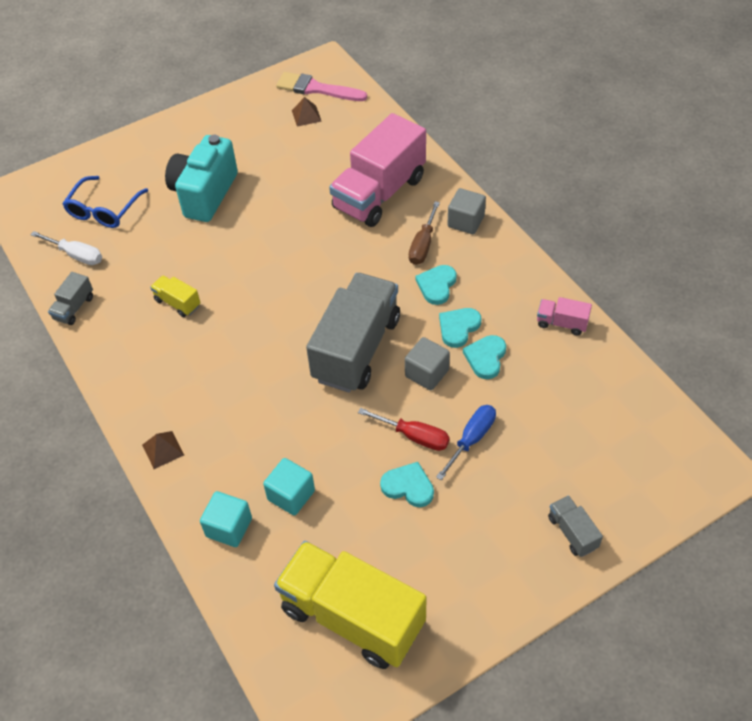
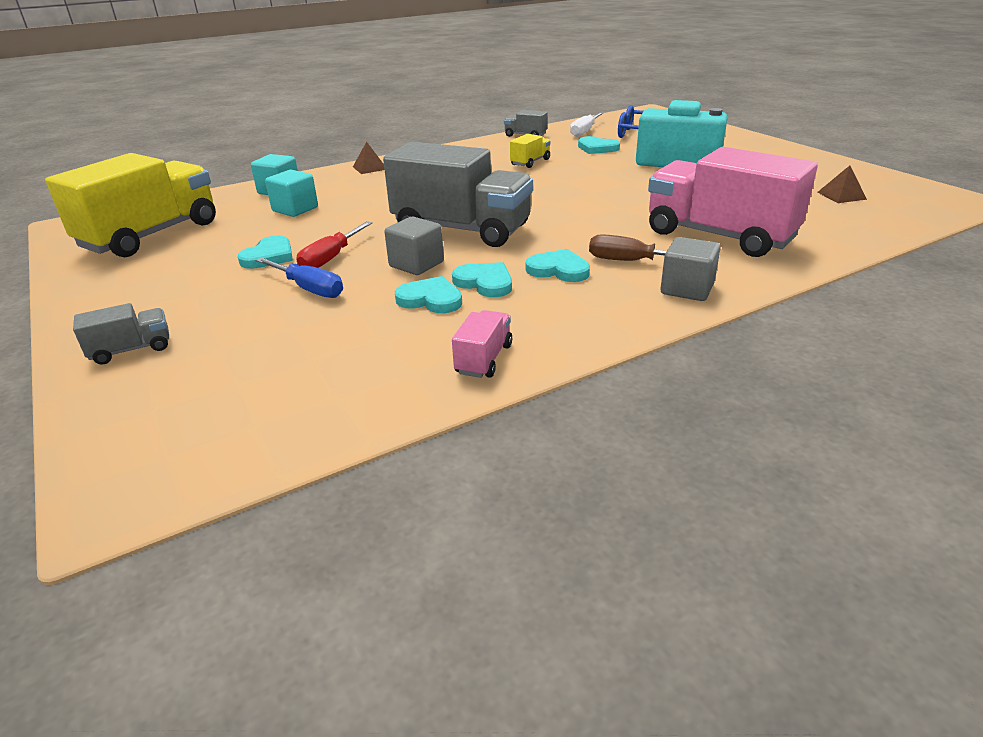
camera: 90 degrees right, 20 degrees down
pink brush [276,72,367,101] -> none
none -> turquoise heart [578,136,620,154]

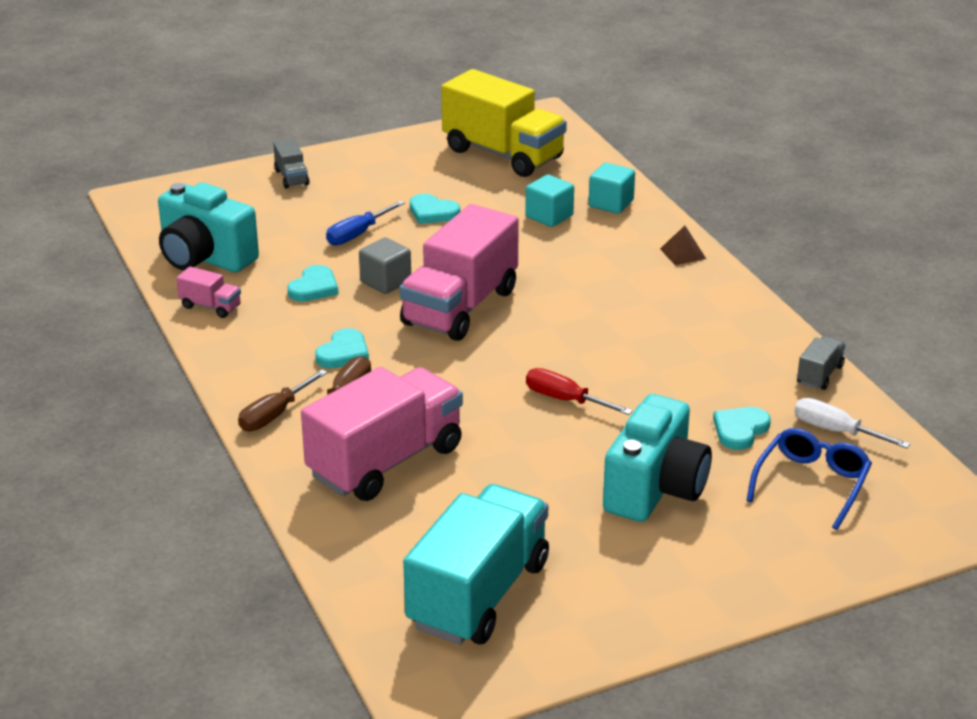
camera: 95 degrees right, 0 degrees up
red screwdriver [296,221,372,268] -> red screwdriver moved to [526,368,633,415]
grey truck [383,142,533,247] -> pink truck [399,204,519,341]
turquoise heart [452,262,512,297] -> none
yellow truck [510,134,550,168] -> none
grey cube [660,237,721,301] -> brown screwdriver [238,369,328,431]
brown pyramid [817,166,867,203] -> turquoise truck [403,484,549,645]
none -> turquoise camera [158,182,259,272]

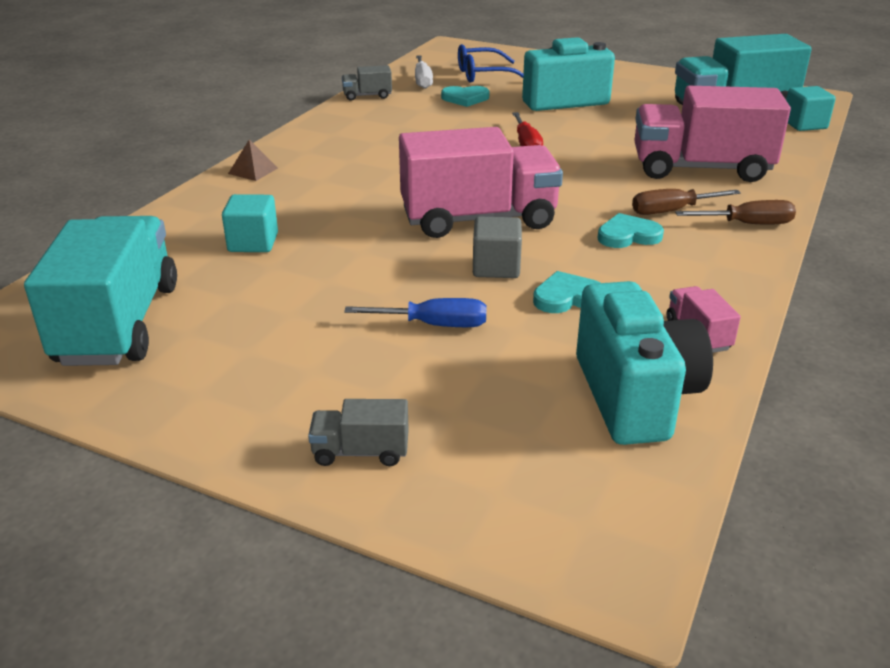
camera: 130 degrees left, 0 degrees up
grey truck [273,139,310,189] -> grey truck turned 120 degrees counterclockwise [308,399,409,466]
turquoise heart [410,194,460,224] -> none
yellow truck [441,69,567,177] -> turquoise truck [24,216,177,366]
turquoise cube [589,163,635,214] -> turquoise cube moved to [786,86,836,131]

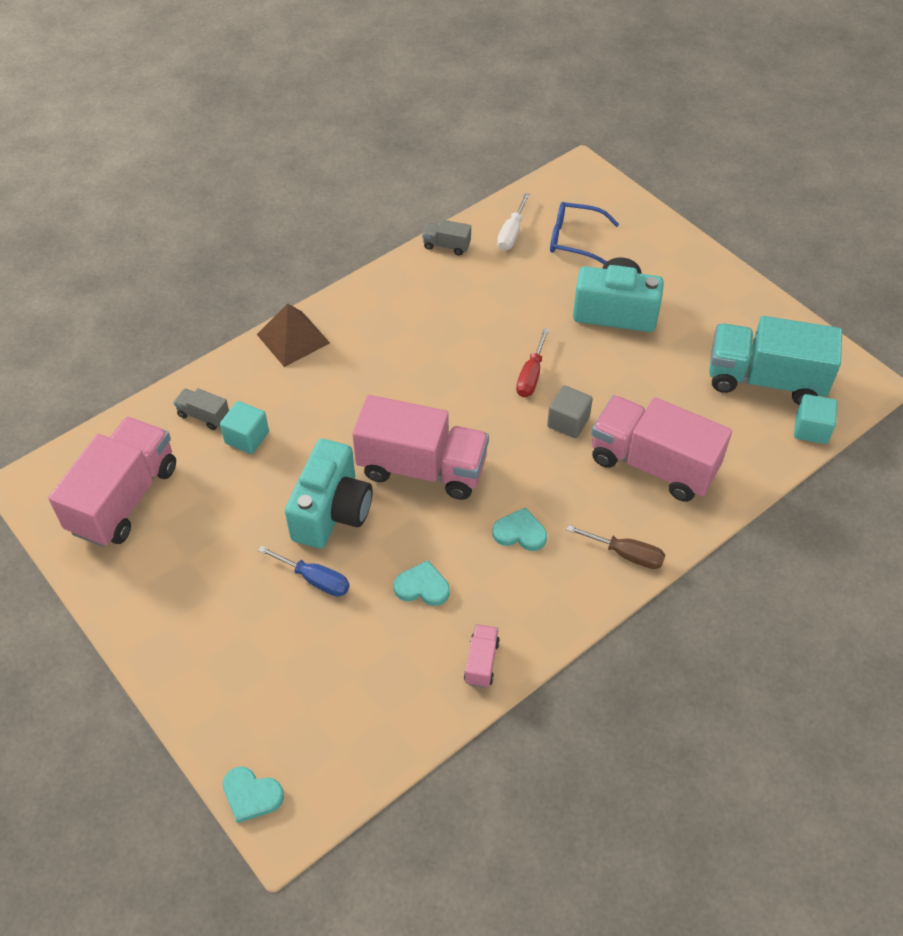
camera: 25 degrees right, 20 degrees up
turquoise truck [24,216,177,366] -> pink truck [48,417,176,547]
brown pyramid [228,140,278,181] -> brown pyramid [257,303,330,367], size x1.80
grey truck [308,399,409,466] -> grey truck moved to [173,388,229,430]
turquoise heart [441,86,490,107] -> turquoise heart moved to [223,767,284,823]
grey cube [473,216,522,278] -> grey cube moved to [547,385,593,438]
turquoise camera [576,281,713,445] -> turquoise camera moved to [285,439,372,548]
brown screwdriver [632,189,741,215] -> none

